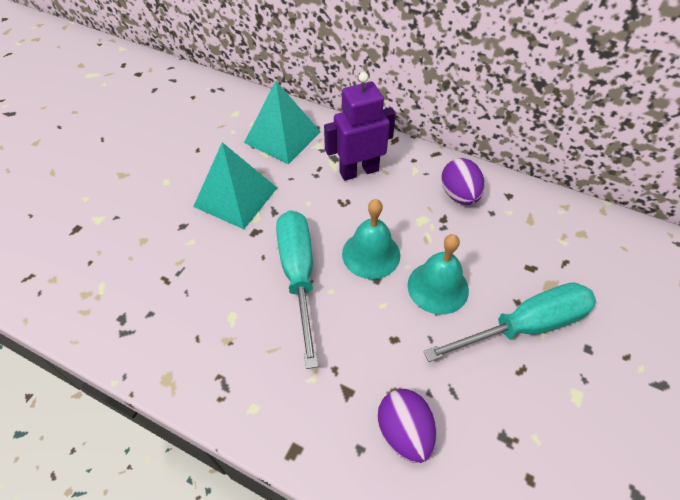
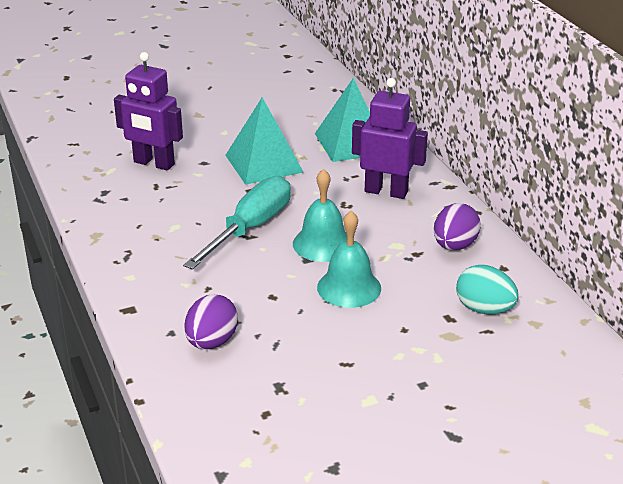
camera: 40 degrees right, 20 degrees down
turquoise screwdriver [423,282,596,362] -> none
none -> purple robot [114,52,183,170]
none -> turquoise egg [456,265,519,314]

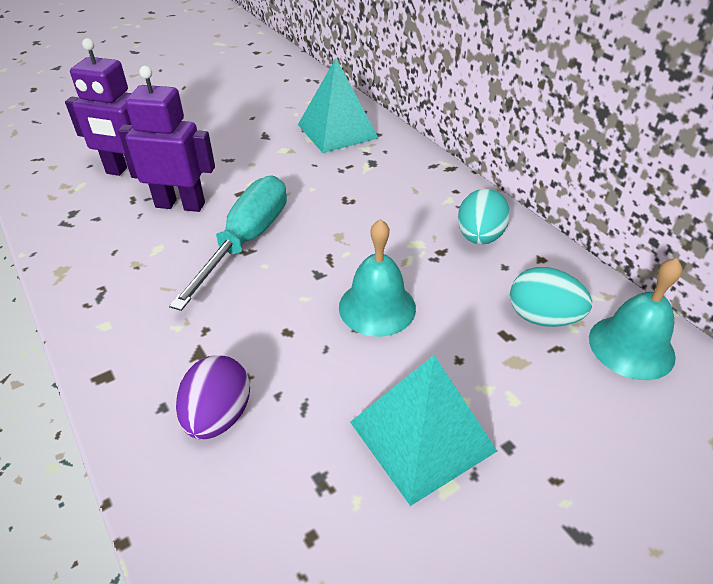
camera: 10 degrees left, 10 degrees up
turquoise pyramid [226,97,303,185] -> turquoise pyramid moved to [350,355,497,506]
turquoise bell [293,169,347,262] -> turquoise bell moved to [589,258,683,380]
purple robot [352,78,428,199] -> purple robot moved to [118,66,215,212]
purple egg [434,203,481,251] -> turquoise egg [458,189,510,245]

